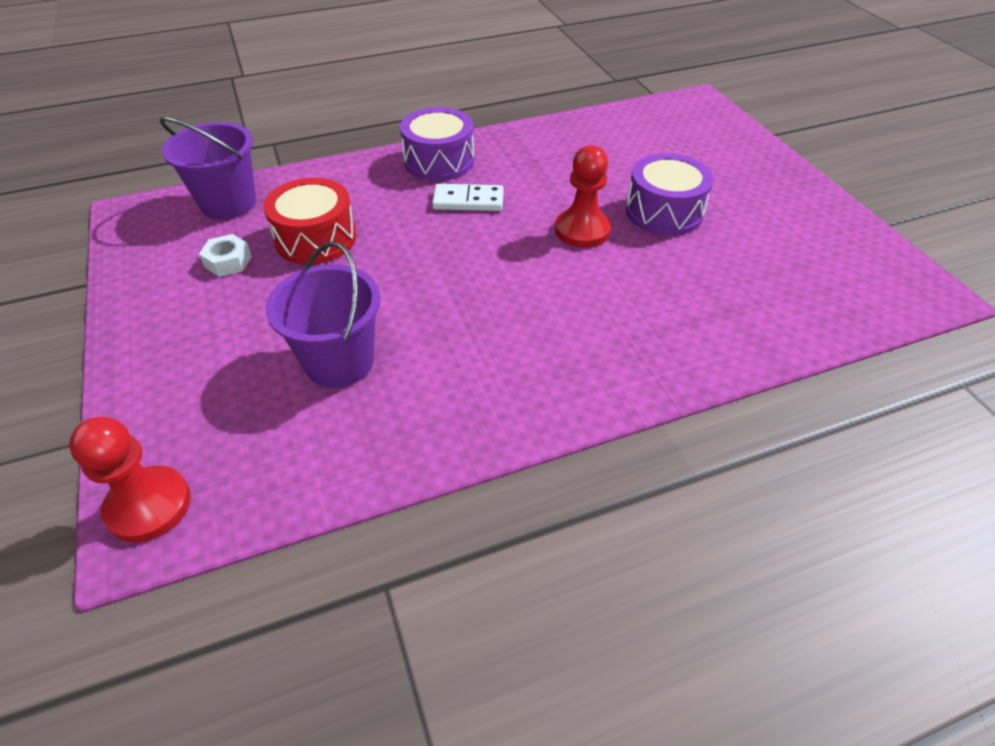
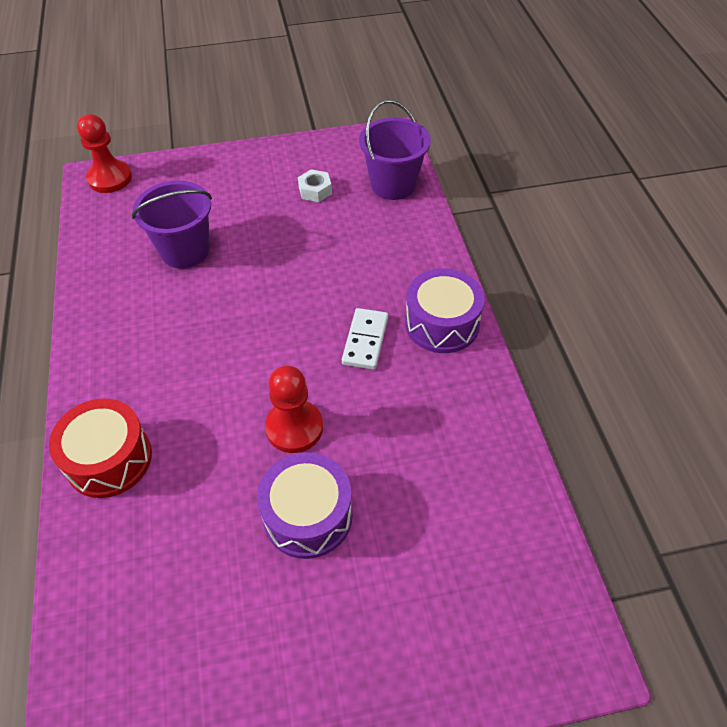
camera: 100 degrees right, 5 degrees up
red drum [263,178,356,265] -> red drum moved to [49,398,152,498]

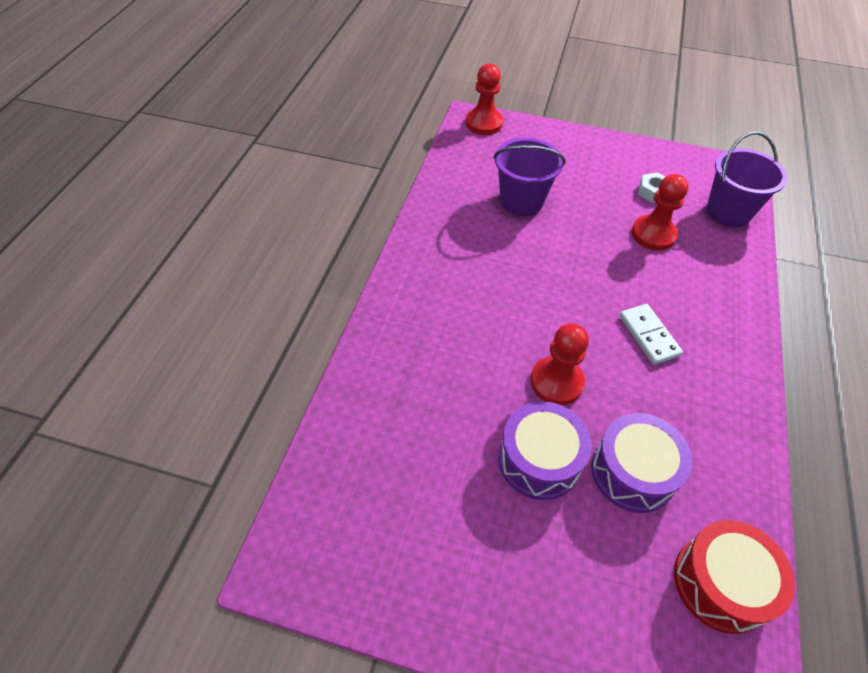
camera: 25 degrees right, 0 degrees up
red drum [49,398,152,498] -> red drum moved to [674,520,795,634]
white domino [342,308,388,370] -> white domino turned 60 degrees counterclockwise [619,304,683,365]
purple drum [405,268,485,353] -> purple drum moved to [591,413,692,513]
none -> red pawn [631,174,689,251]

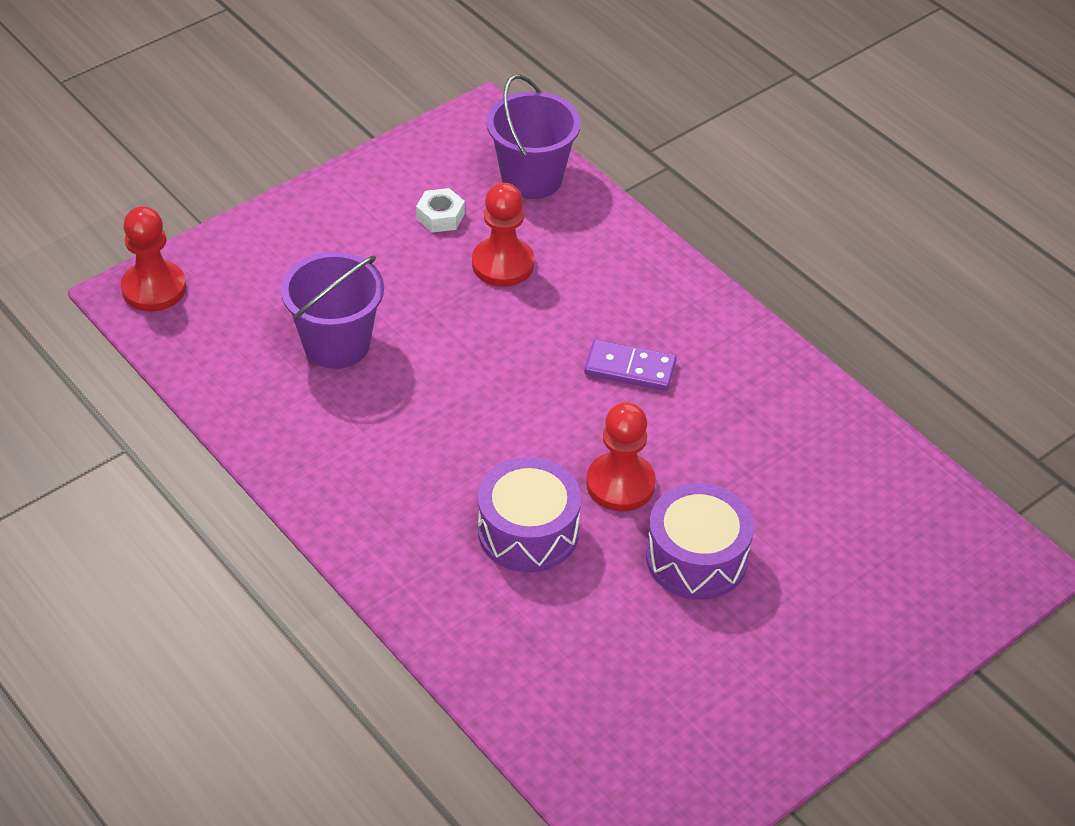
camera: 55 degrees left, 5 degrees down
purple drum [591,413,692,513] -> purple drum moved to [478,457,581,572]
white domino [619,304,683,365] -> purple domino [584,340,677,391]
red drum [674,520,795,634] -> none

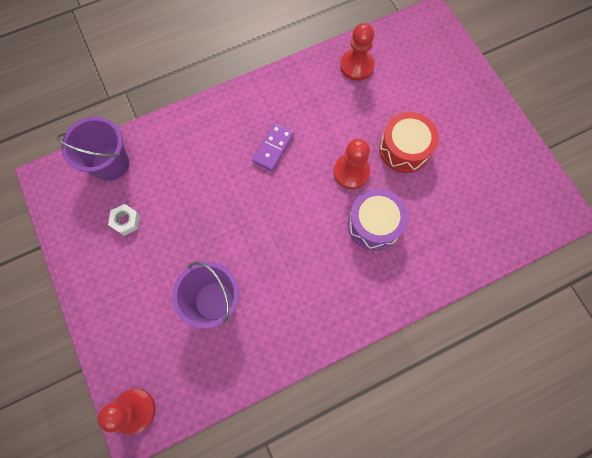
camera: 75 degrees left, 25 degrees up
red pawn [472,183,534,286] -> red pawn moved to [340,23,375,81]
purple drum [646,483,754,600] -> red drum [379,112,439,173]

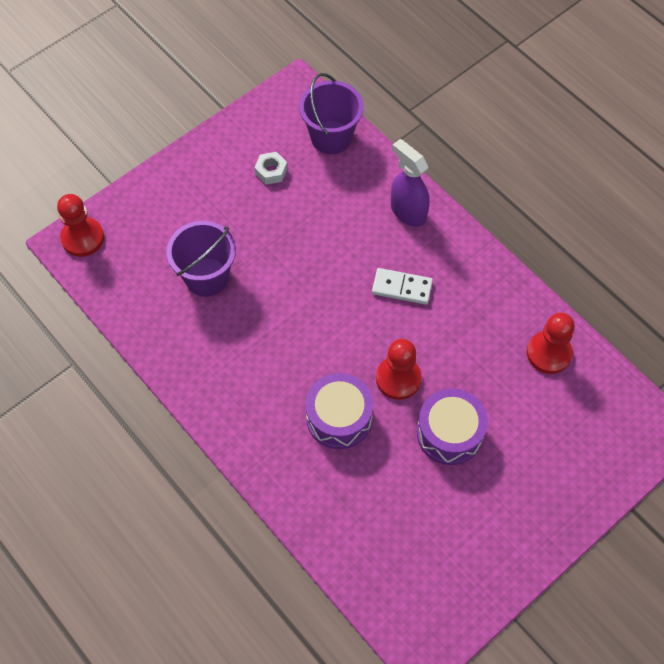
camera: 75 degrees right, 10 degrees down
purple domino [252,123,294,171] -> white domino [372,268,433,305]
red drum [379,112,439,173] -> purple drum [417,388,488,465]
none -> purple spray bottle [391,139,430,227]

